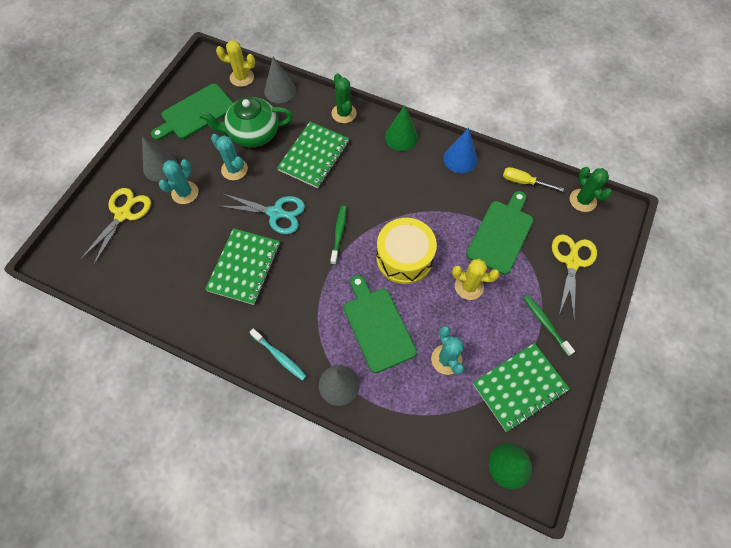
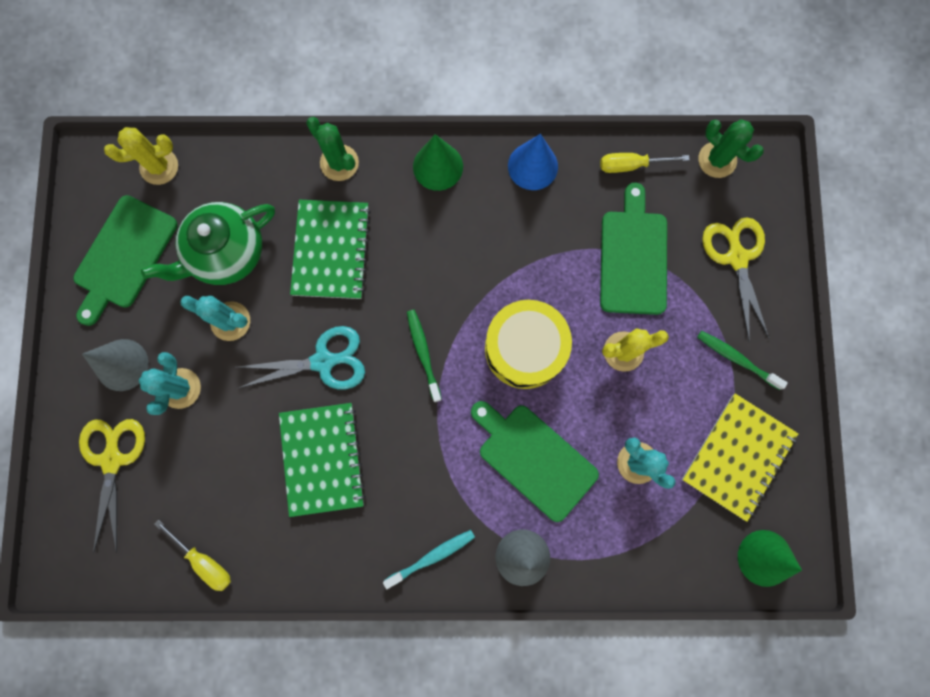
camera: 25 degrees left, 15 degrees up
turquoise toothbrush [249,329,307,381] -> turquoise toothbrush turned 45 degrees counterclockwise [383,530,475,589]
grey cone [264,56,296,103] -> none
green notebook [473,343,570,432] -> yellow notebook [682,394,798,522]
none -> yellow screwdriver [154,520,231,591]

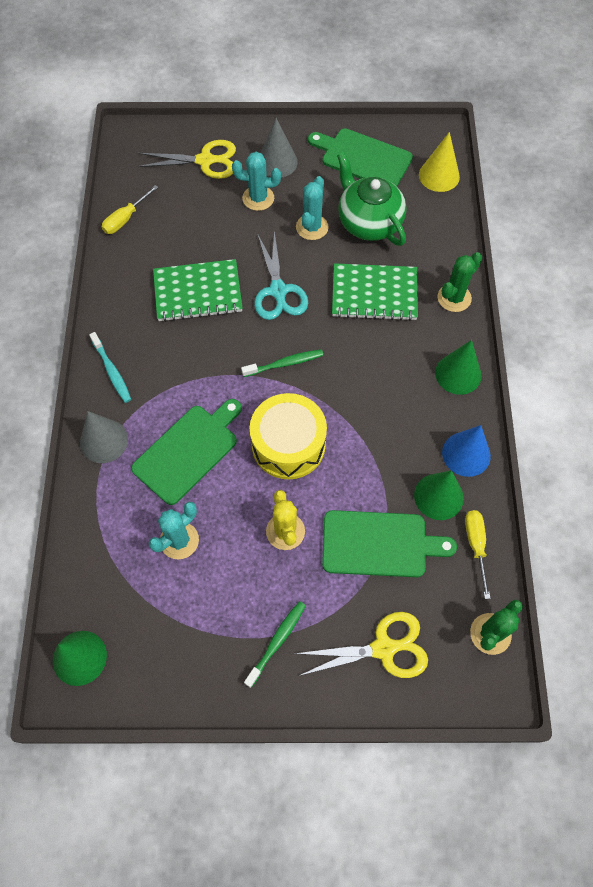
camera: 90 degrees right, 15 degrees down
yellow cactus [104,127,178,185] -> yellow cone [419,132,460,192]
yellow notebook [682,394,798,522] -> none
none -> green cone [414,470,464,520]

